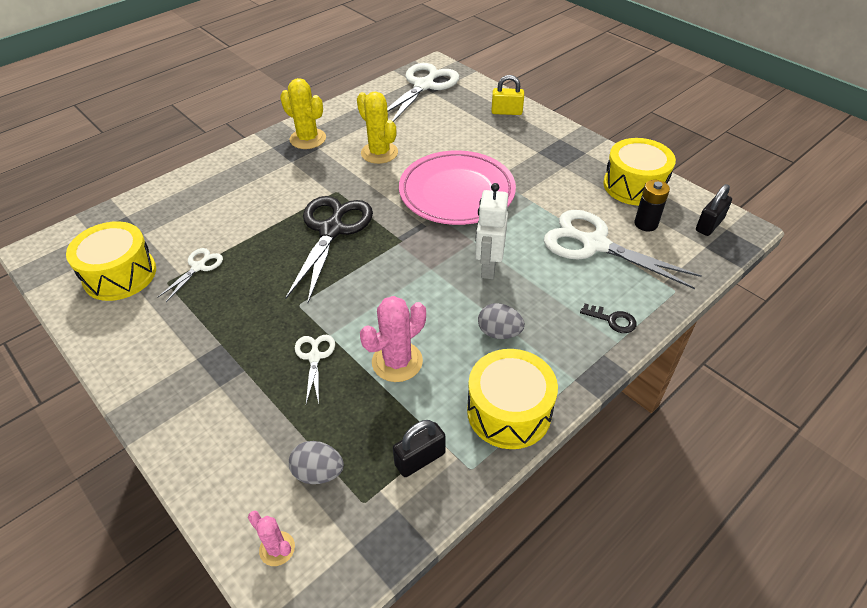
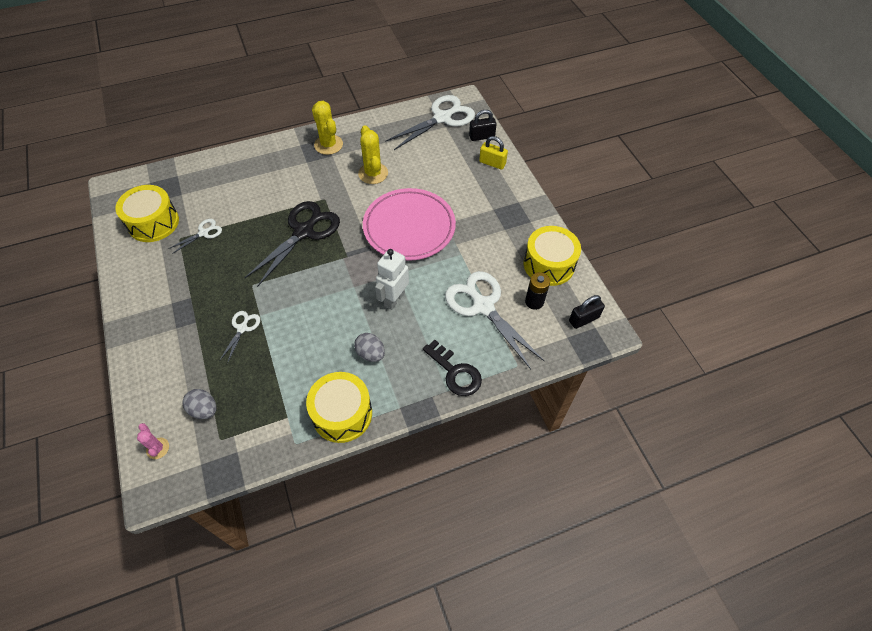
camera: 20 degrees right, 10 degrees up
pink cactus [360,296,426,382] -> none
black padlock [393,420,446,477] -> black padlock moved to [469,110,497,141]
black key [580,303,637,333] -> black key [423,340,482,396], size x1.67

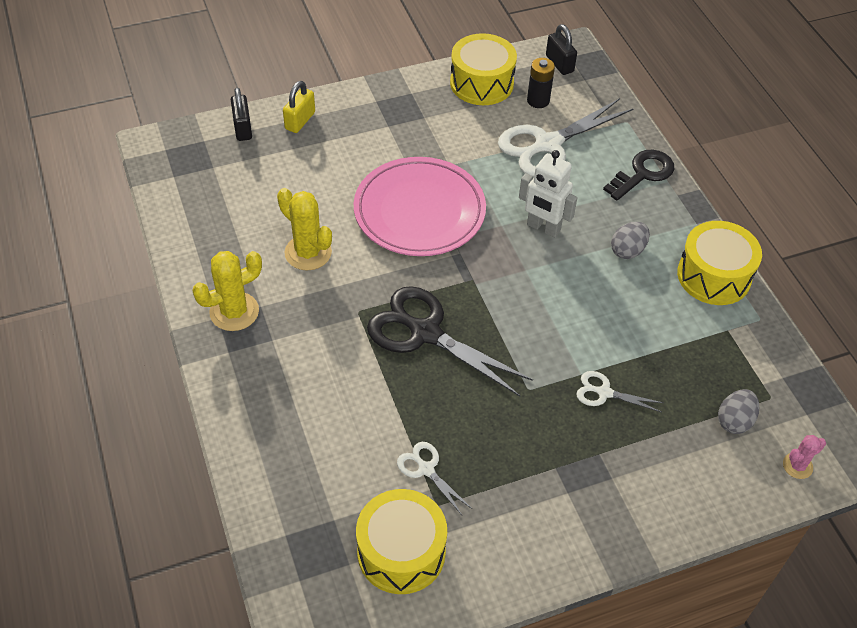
camera: 90 degrees left, 5 degrees down
yellow cactus [358,125,388,184] -> yellow cactus turned 60 degrees clockwise [277,188,332,271]
white scissors [385,95,475,150] -> none

